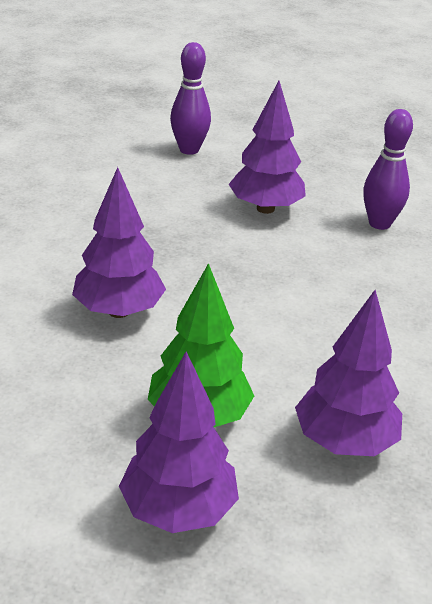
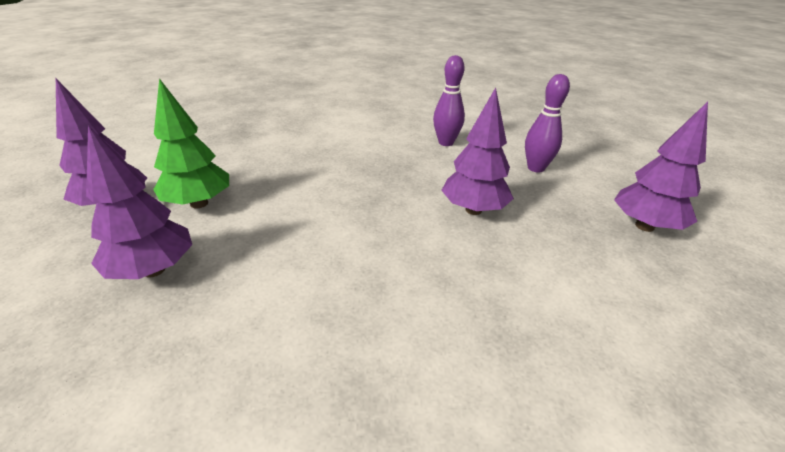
camera: 80 degrees right, 0 degrees up
purple tree [72,167,166,318] -> purple tree moved to [614,102,708,232]
purple bowling pin [363,109,413,230] -> purple bowling pin moved to [433,55,465,146]

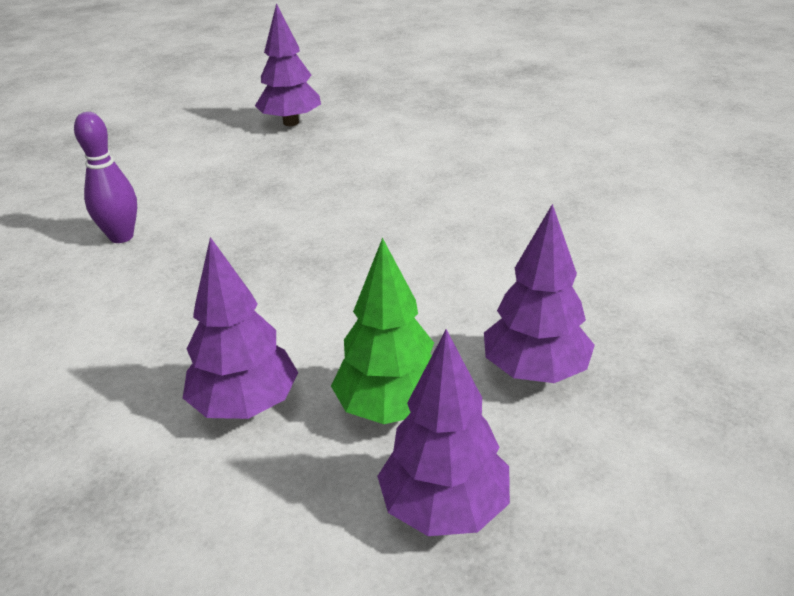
camera: 105 degrees left, 0 degrees up
purple tree [441,87,514,215] -> purple tree moved to [183,237,299,419]
purple bowling pin [525,74,570,173] -> none

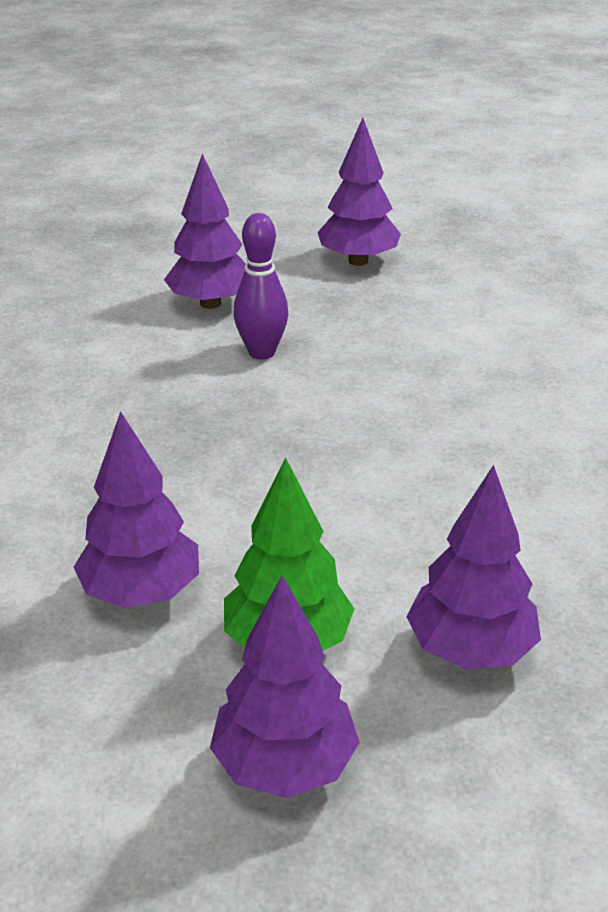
camera: 20 degrees right, 0 degrees up
purple bowling pin [74,112,137,243] -> purple bowling pin moved to [233,213,288,359]
none -> purple tree [164,153,246,309]

